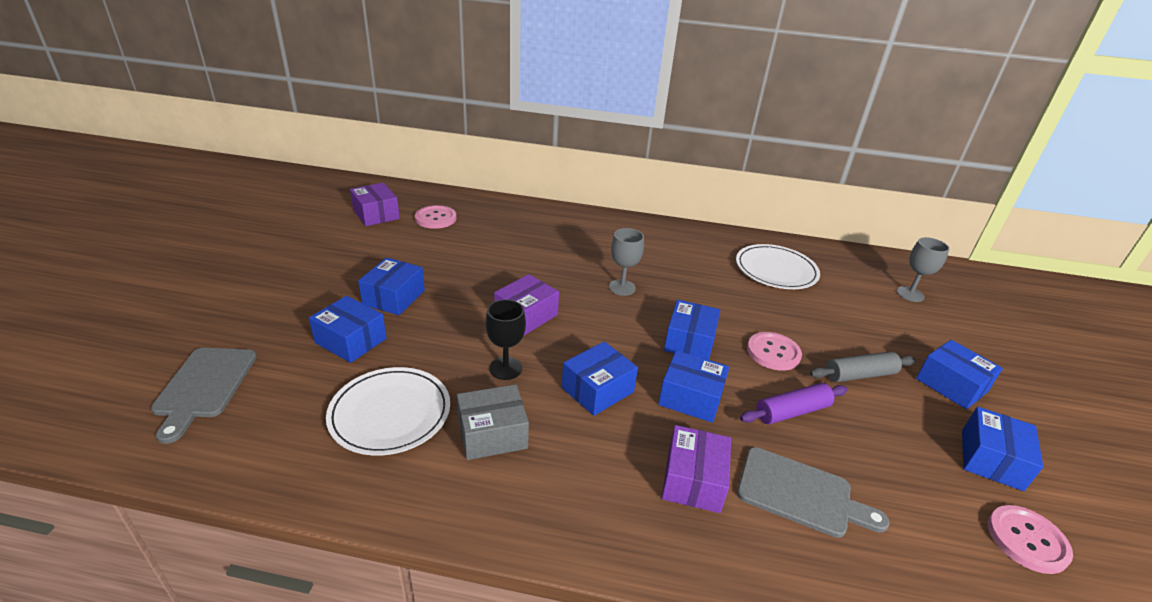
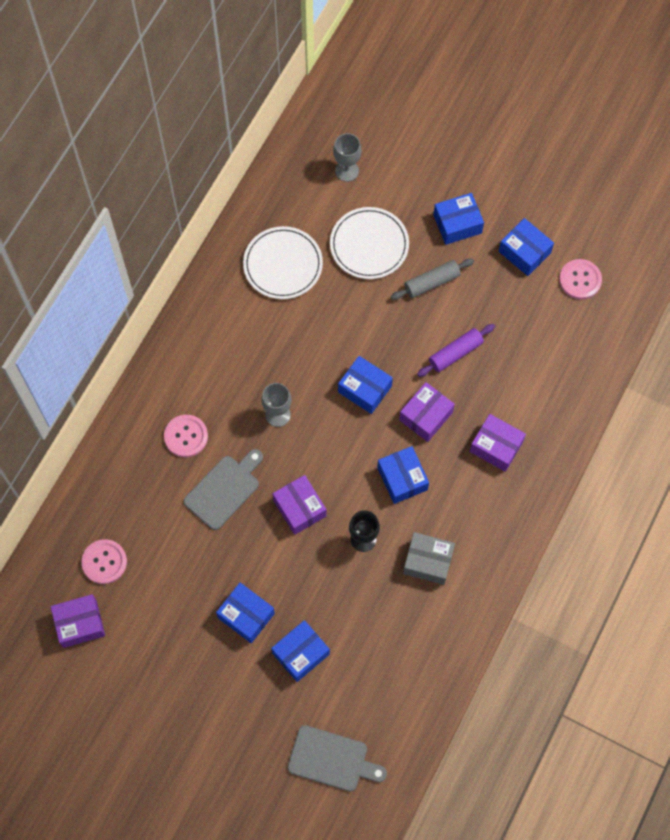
camera: 70 degrees left, 35 degrees up
white plate [326,367,450,456] -> white plate moved to [330,207,409,279]
grey box [457,384,529,460] -> grey box turned 75 degrees counterclockwise [403,532,455,585]
blue box [658,350,729,423] -> purple box [399,382,455,442]
grey cutting board [737,447,890,538] -> grey cutting board moved to [184,449,263,530]
purple rolling pin [740,383,848,425] -> purple rolling pin turned 60 degrees clockwise [417,324,495,377]
pink button [747,332,802,371] -> pink button moved to [164,415,208,457]
grey rolling pin [810,351,916,382] -> grey rolling pin turned 60 degrees clockwise [391,258,474,300]

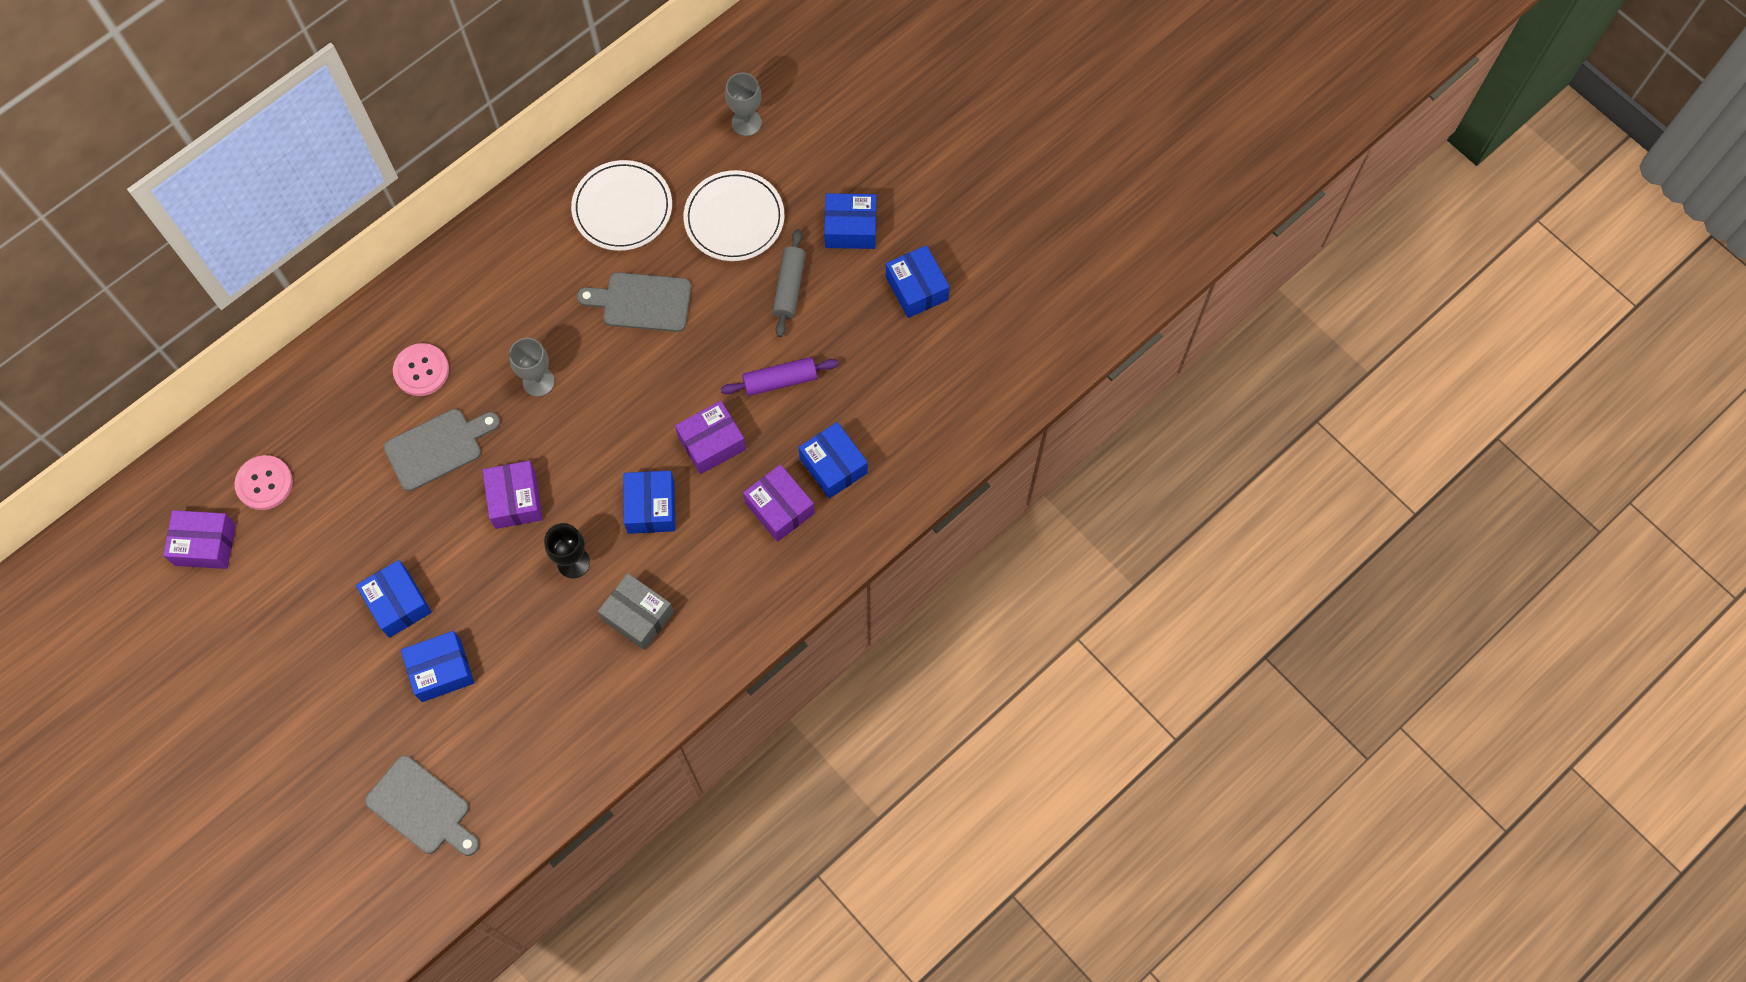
camera: 20 degrees right, 0 degrees up
blue box [338,356,393,414] -> blue box moved to [798,422,868,499]
grey rolling pin [391,258,474,300] -> grey rolling pin turned 75 degrees counterclockwise [772,229,806,337]
pink button [559,259,602,300] -> none
none -> grey cutting board [577,272,691,332]

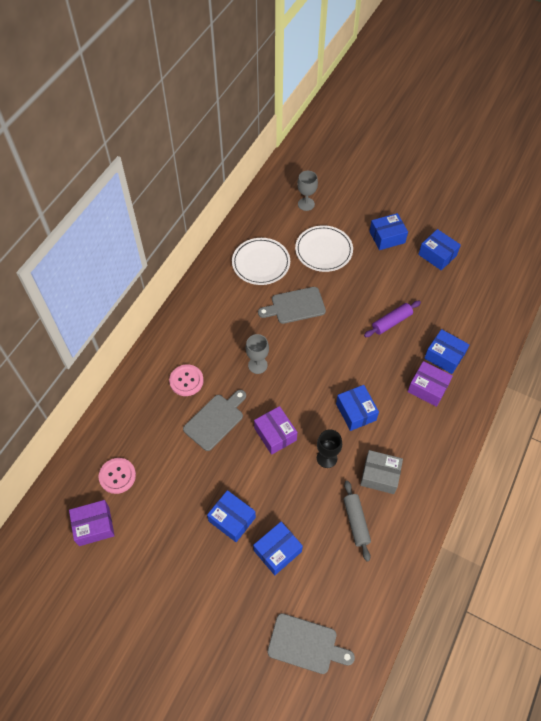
camera: 20 degrees left, 10 degrees down
purple box [675,401,746,474] -> none
grey rolling pin [772,229,806,337] -> grey rolling pin moved to [343,481,371,562]

